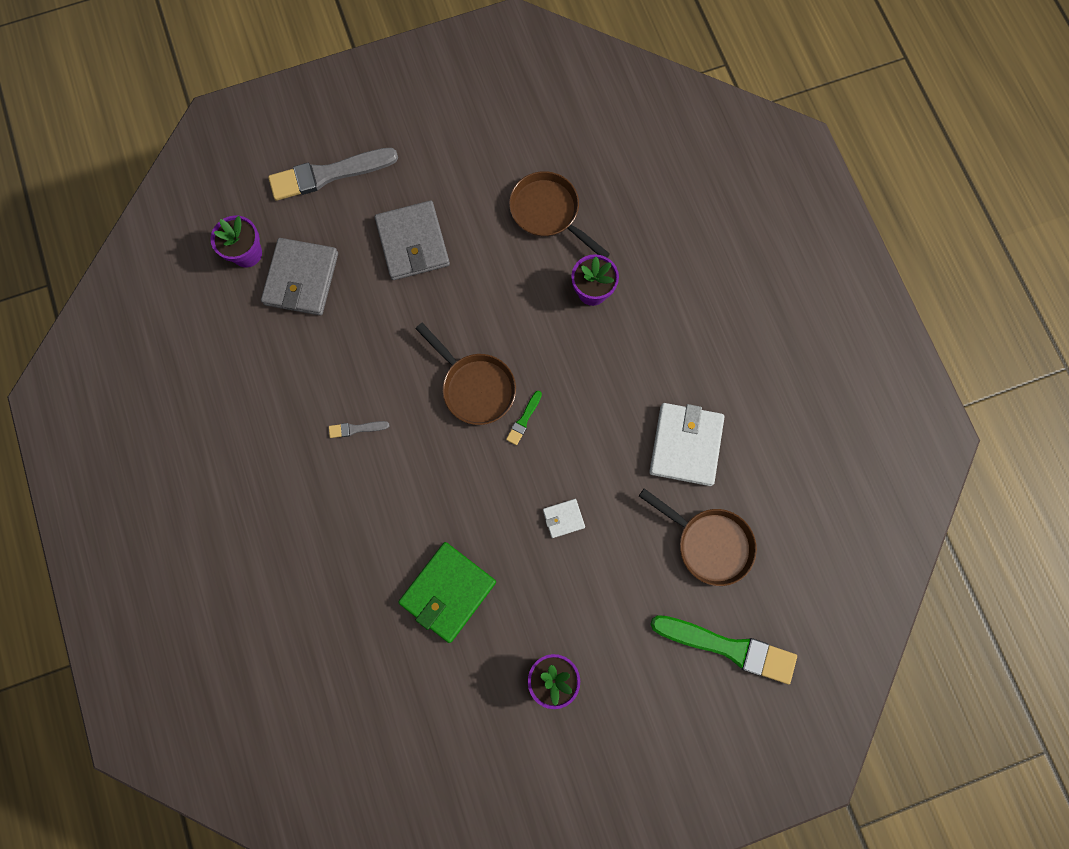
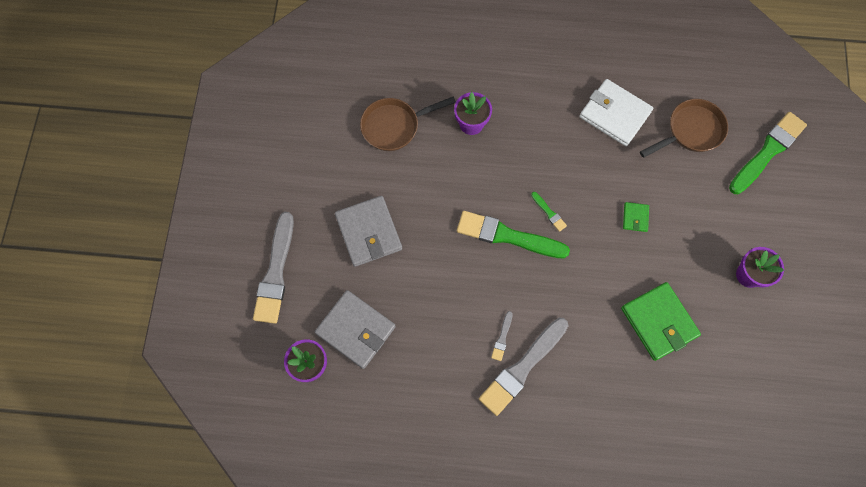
camera: 65 degrees left, 5 degrees down
grey wallet [375,201,450,280] -> grey wallet turned 60 degrees clockwise [335,196,402,267]
brown pan [415,323,516,425] -> green brush [457,211,570,258]
white wallet [543,499,585,538] -> green wallet [623,202,649,232]
none -> grey brush [479,318,568,416]

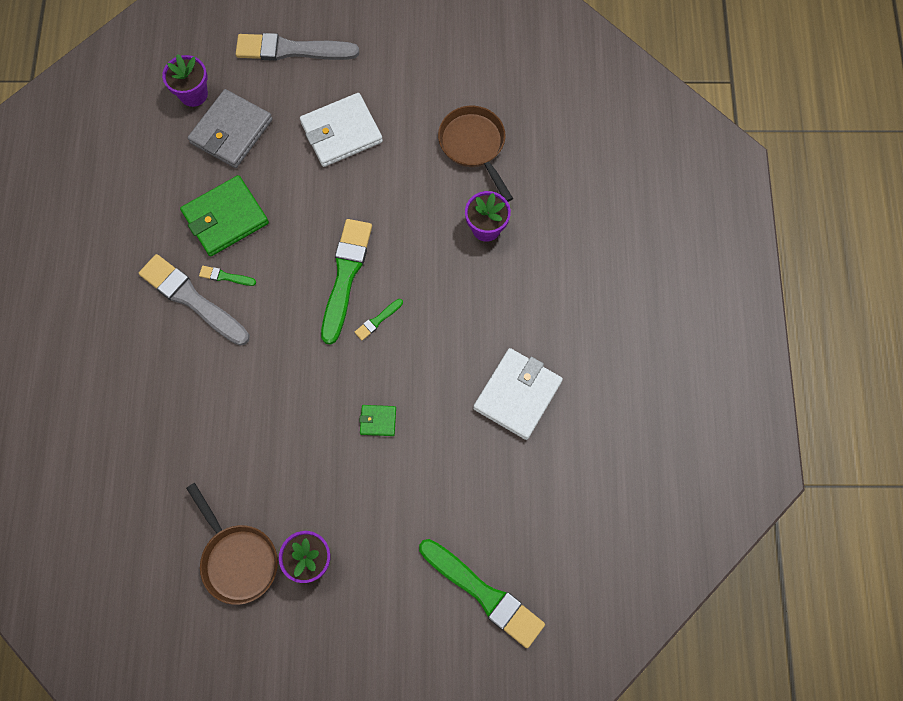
camera: 85 degrees right, 0 degrees up
grey wallet [335,196,402,267] -> white wallet [300,93,383,167]
grey brush [491,311,513,361] -> green brush [199,266,256,286]
green wallet [621,282,701,361] -> green wallet moved to [180,175,269,256]
brown pan [640,99,728,158] -> brown pan moved to [186,483,278,605]

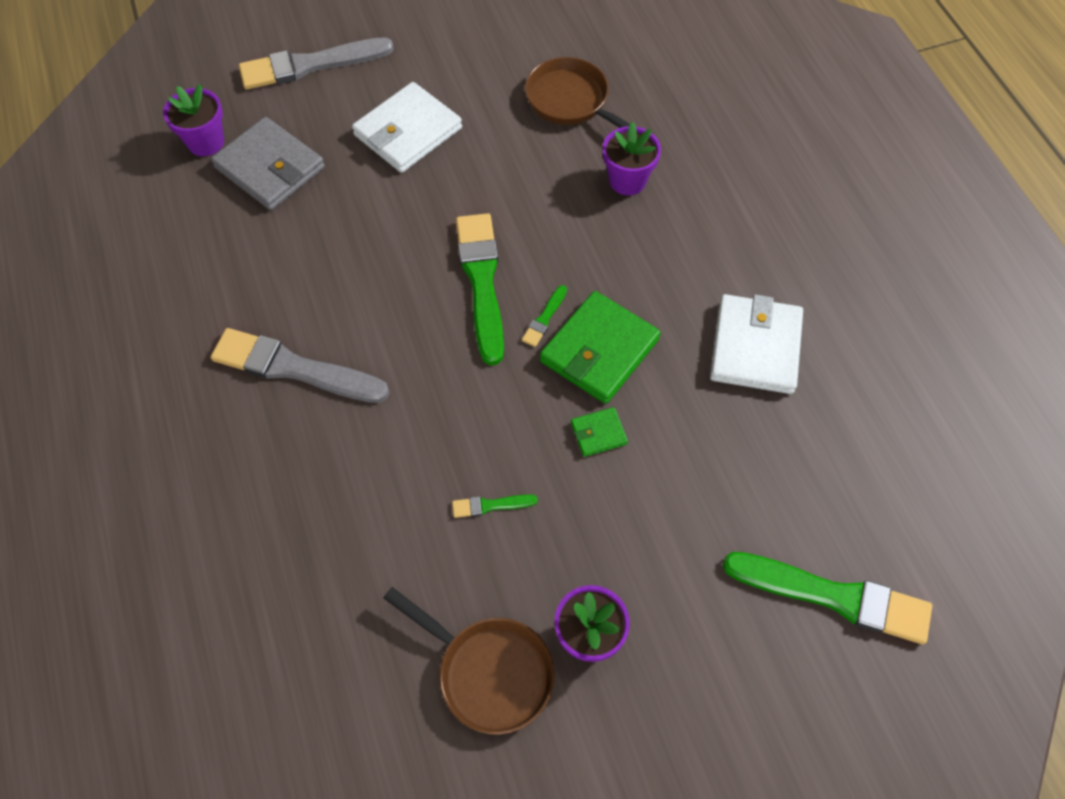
camera: 20 degrees left, 10 degrees down
green wallet [180,175,269,256] -> green wallet moved to [540,291,661,404]
grey wallet [188,89,272,168] -> grey wallet turned 60 degrees counterclockwise [211,117,325,210]
green brush [199,266,256,286] -> green brush moved to [452,494,538,518]

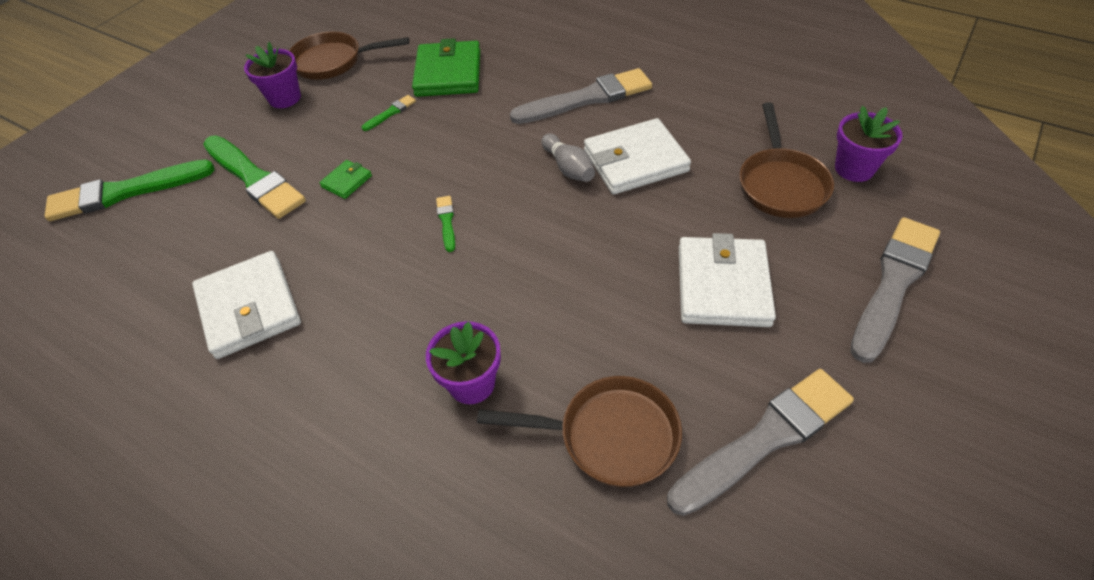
camera: 145 degrees right, 10 degrees down
grey wallet [211,117,325,210] -> brown pan [739,102,834,218]
green brush [456,213,504,365] -> green brush moved to [203,135,306,219]
green wallet [540,291,661,404] -> green wallet moved to [412,38,480,97]
none -> grey bowling pin [541,134,595,182]
none -> white wallet [584,118,691,195]
none -> grey brush [667,369,854,516]

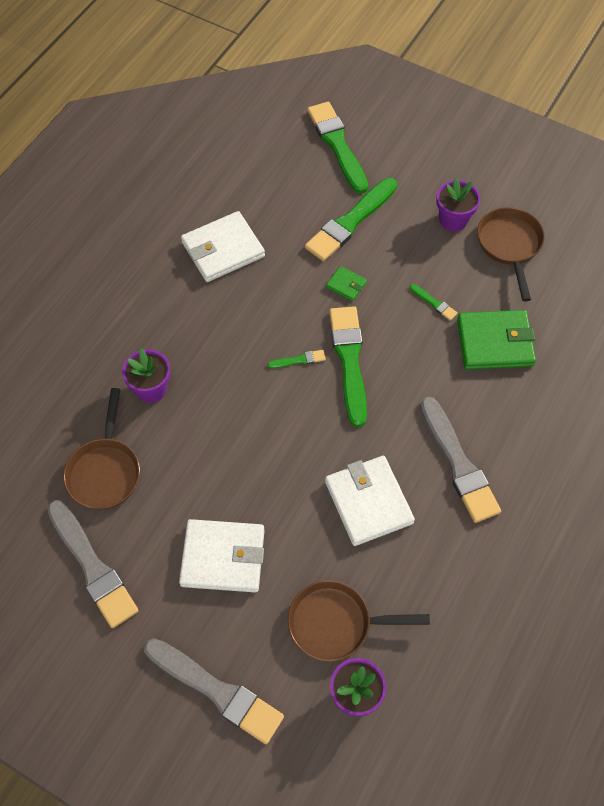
camera: 85 degrees right, 10 degrees up
grey bowling pin [541,134,595,182] -> none
none -> green brush [329,306,367,427]

